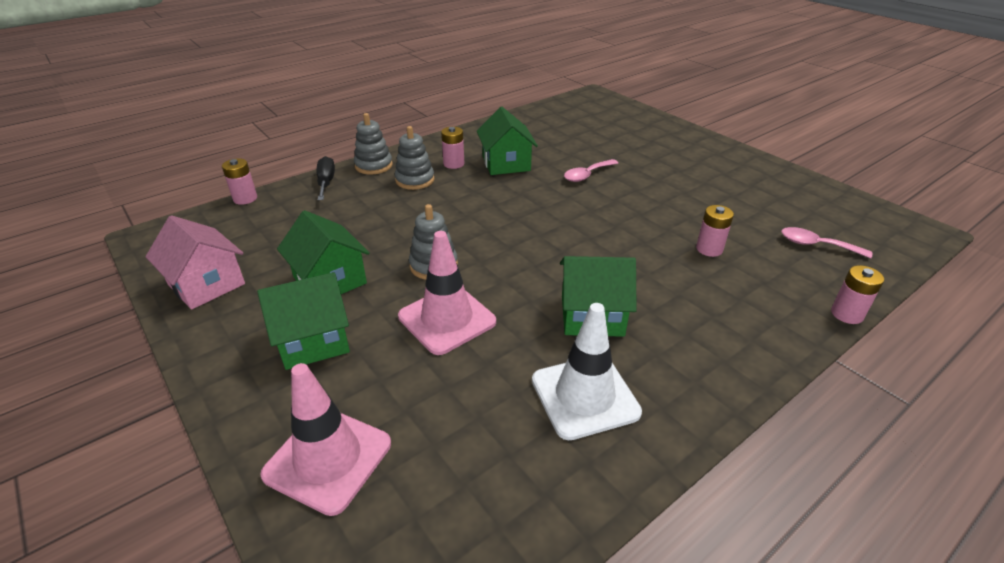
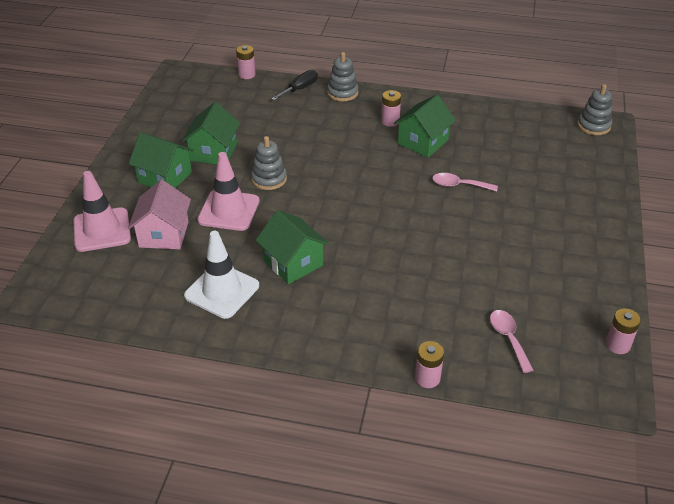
camera: 50 degrees right, 5 degrees up
pink house [146,215,245,310] -> pink house moved to [128,180,191,249]
grey stacking toy [395,126,434,190] -> grey stacking toy moved to [577,84,612,135]
pink battery [696,205,734,257] -> pink battery moved to [606,308,641,354]

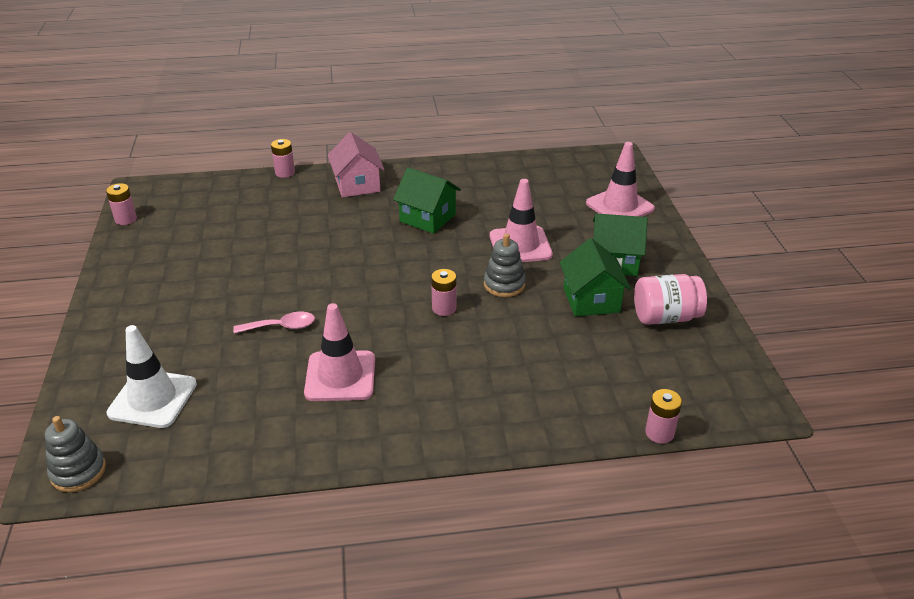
camera: 160 degrees right, 5 degrees down
pink house [128,180,191,249] -> pink house moved to [328,132,385,197]
white traffic cone [184,231,259,319] -> white traffic cone moved to [106,325,197,428]
black screwdriver [271,70,318,100] -> none
grey stacking toy [327,52,359,101] -> none
pink battery [381,90,401,127] -> pink battery moved to [431,269,456,316]
green house [394,94,456,158] -> pink traffic cone [304,303,375,401]
pink spoon [490,310,533,373] -> none
none -> pink jar [634,274,707,325]

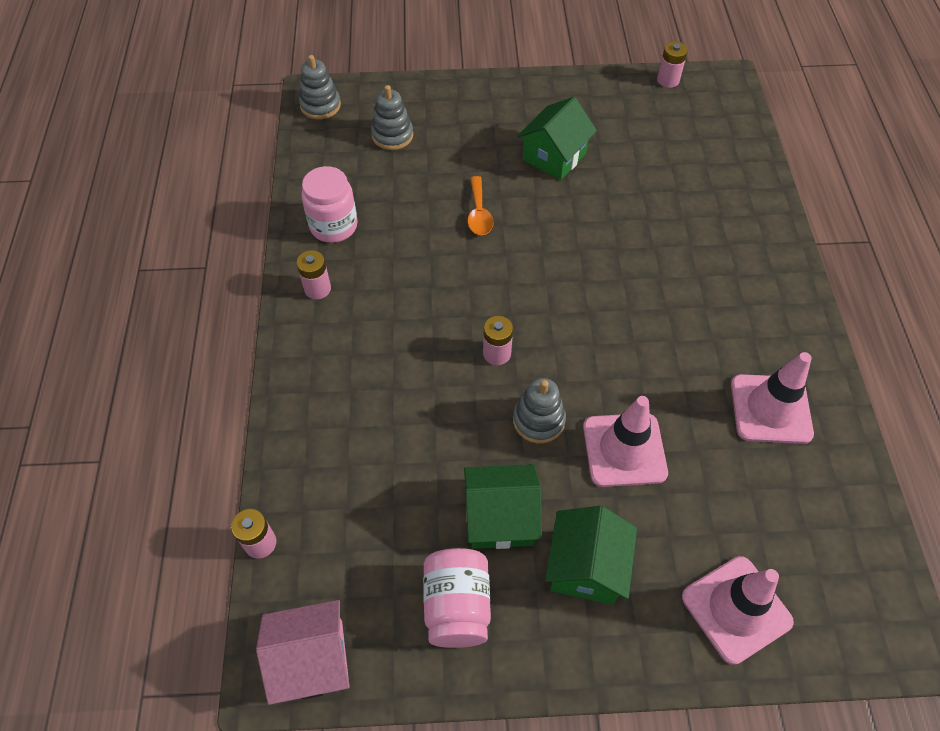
camera: 95 degrees right, 20 degrees up
white traffic cone [106,325,197,428] -> grey stacking toy [371,85,413,150]
pink spoon [233,312,315,334] -> orange spoon [468,176,494,235]
pink battery [271,139,295,178] -> pink battery moved to [297,250,331,299]
pink traffic cone [304,303,375,401] -> pink traffic cone moved to [731,352,814,444]
pink house [328,132,385,197] -> pink house moved to [256,600,350,705]
green house [393,167,461,234] -> green house moved to [517,97,597,180]
none -> pink jar [301,166,358,243]

